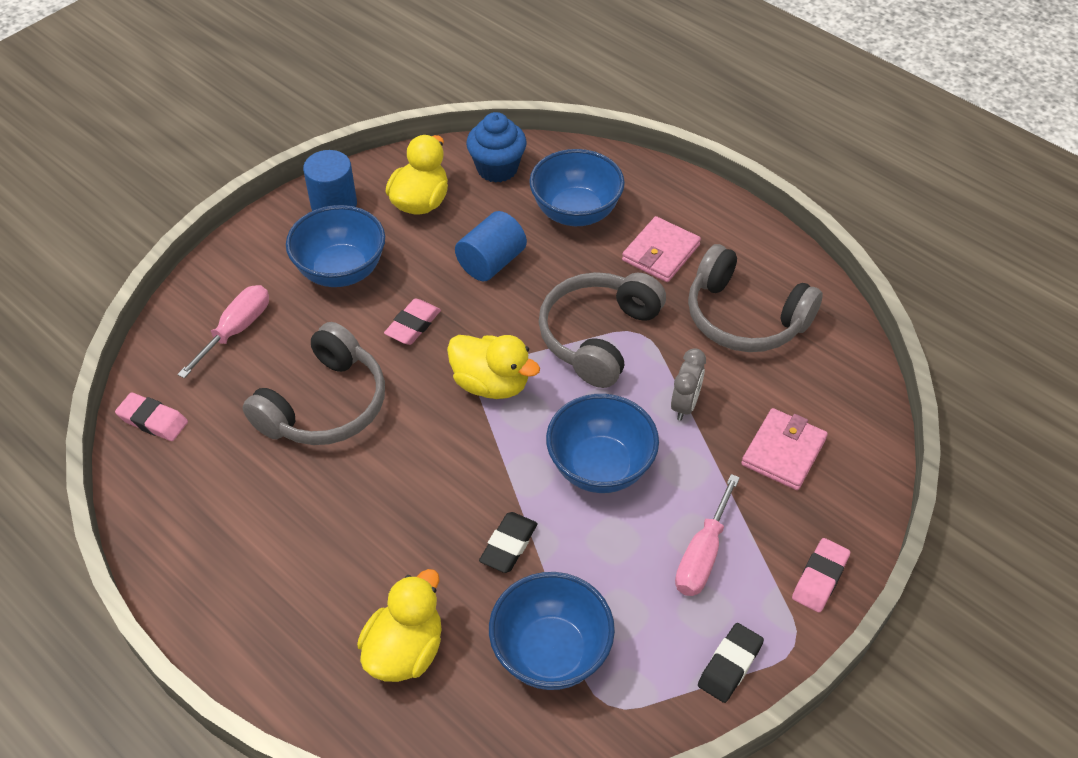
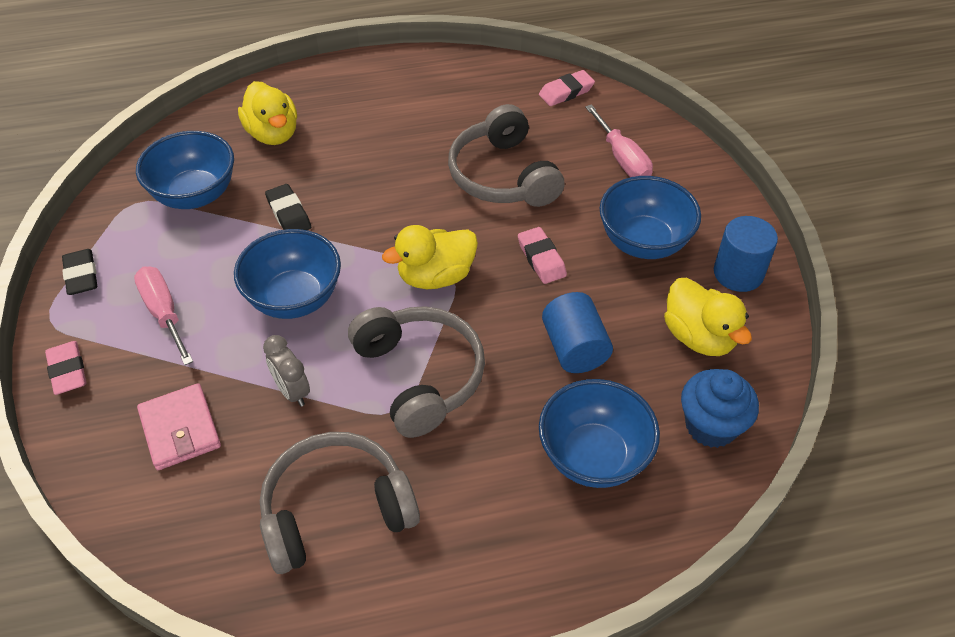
camera: 125 degrees right, 0 degrees up
pink wallet [622,216,701,282] -> none

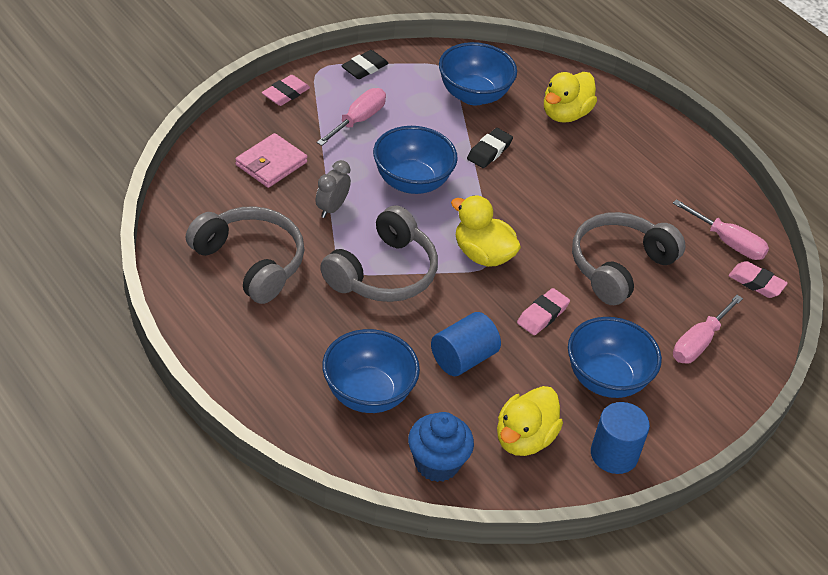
camera: 60 degrees right, 5 degrees down
none -> pink screwdriver [673,199,769,260]

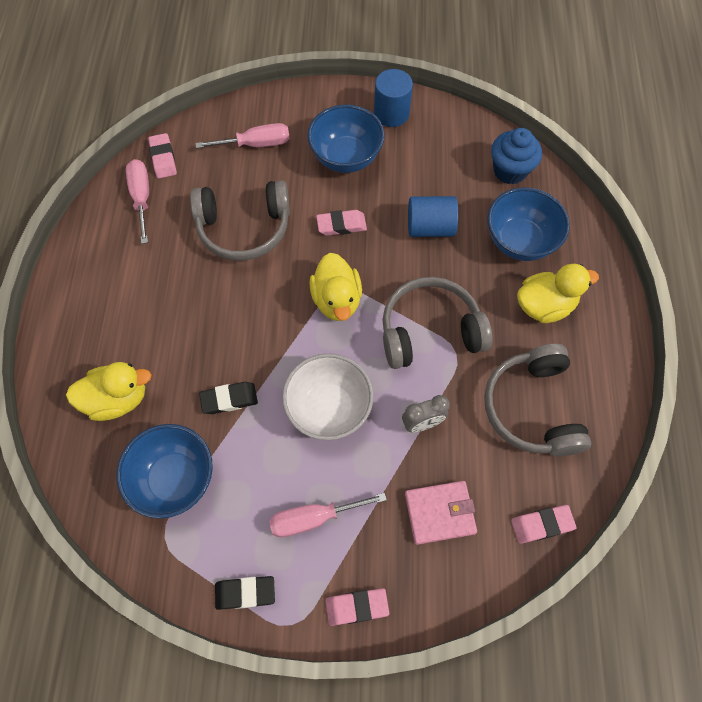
camera: 135 degrees left, 20 degrees up
blue bowl [373,126,458,194] -> white bowl [282,353,374,440]
yellow duck [497,386,563,456] -> yellow duck moved to [517,264,599,323]
none -> pink eraser [511,505,576,544]

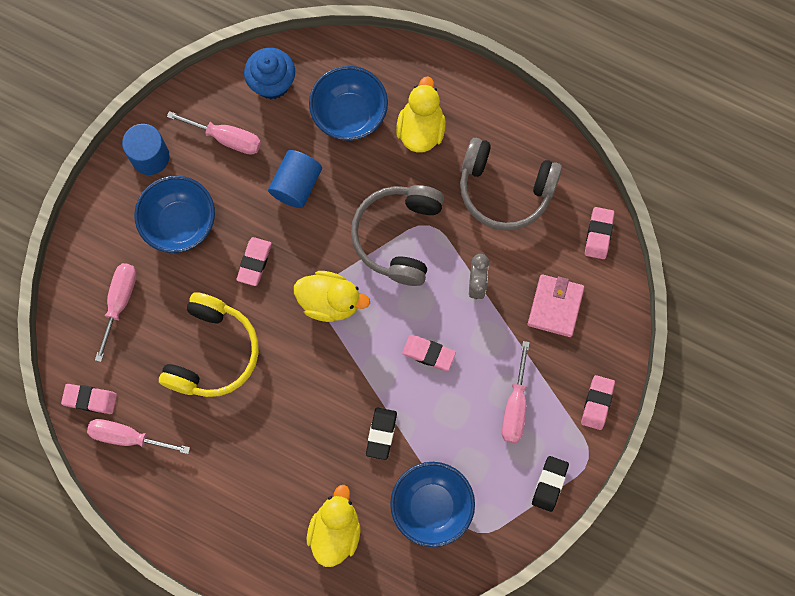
camera: 65 degrees left, 10 degrees up
grey headphones [190,180,290,261] -> yellow headphones [159,293,259,397]
white bowl [282,353,374,440] -> pink eraser [402,335,456,371]
none -> pink screwdriver [167,111,261,155]

